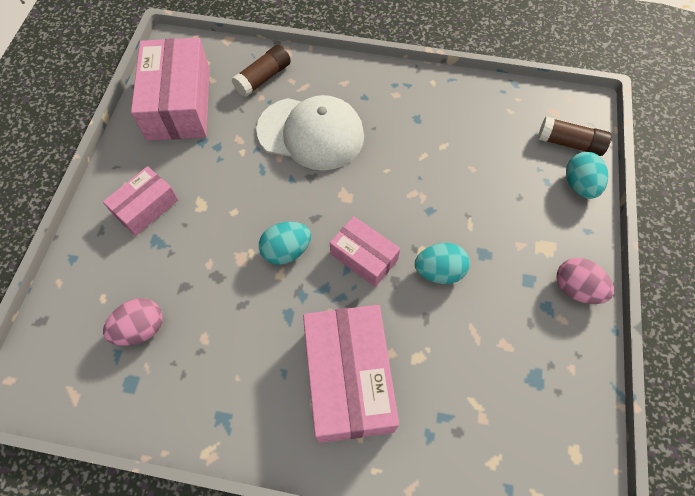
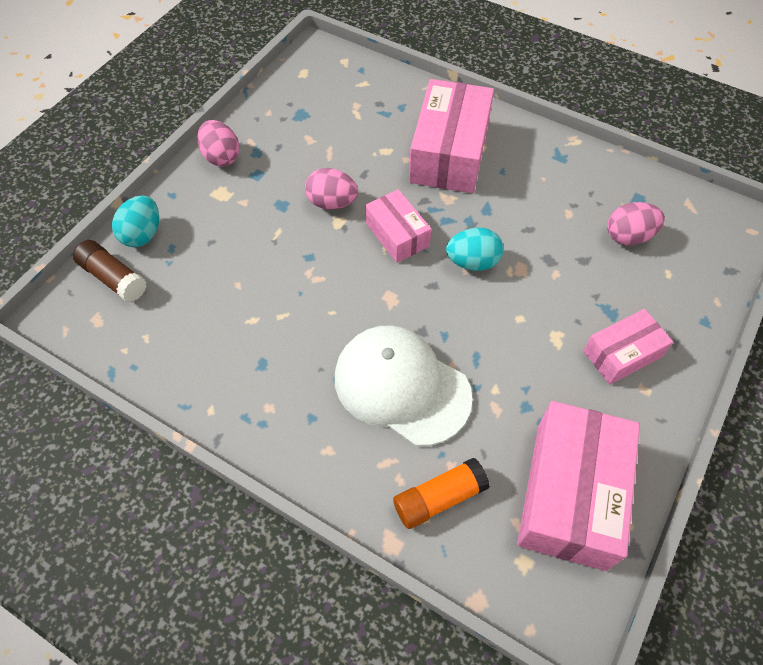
camera: 160 degrees left, 5 degrees down
brown glue stick [231,45,291,97] -> orange glue stick [393,458,490,529]
turquoise egg [415,243,470,284] -> pink egg [305,168,358,210]

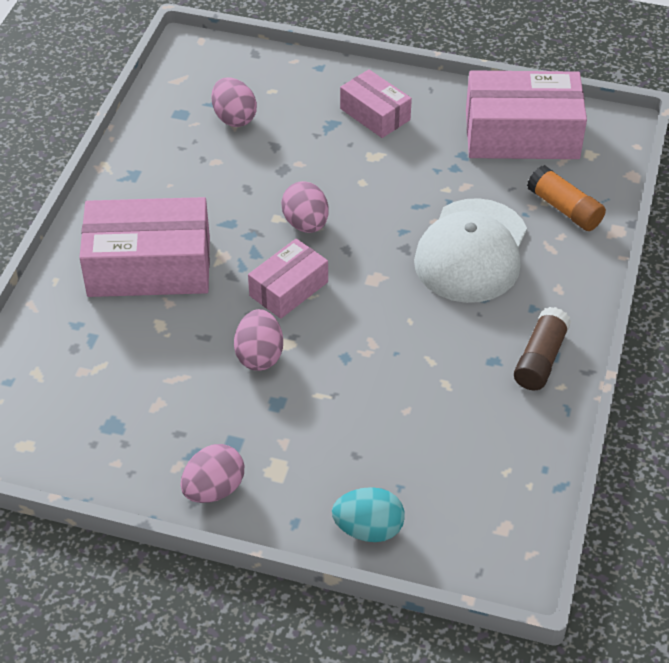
camera: 105 degrees left, 10 degrees down
brown glue stick [73,240,147,302] -> brown glue stick moved to [514,307,571,390]
turquoise egg [446,228,504,271] -> pink egg [281,181,329,233]

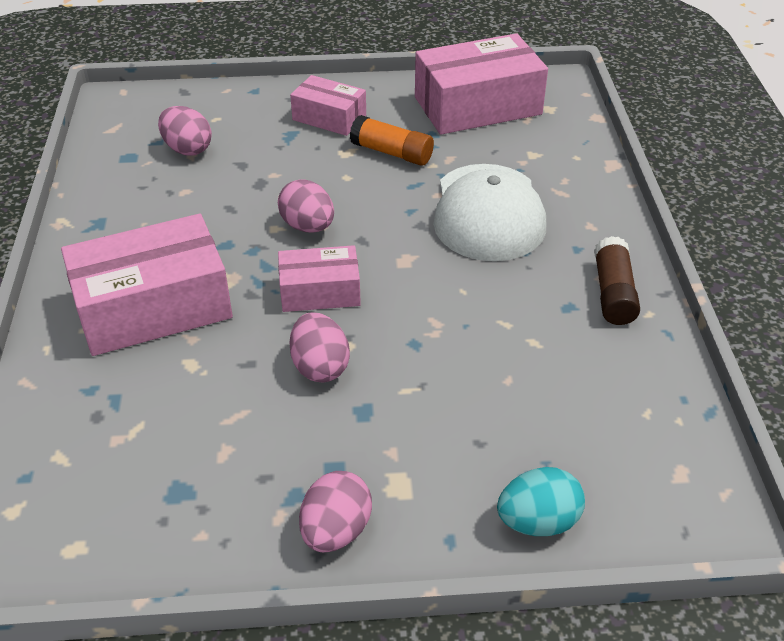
camera: 20 degrees left, 5 degrees down
pink box [248,239,328,319] -> pink box turned 60 degrees clockwise [278,245,361,312]
orange glue stick [527,165,606,231] -> orange glue stick moved to [350,115,434,166]

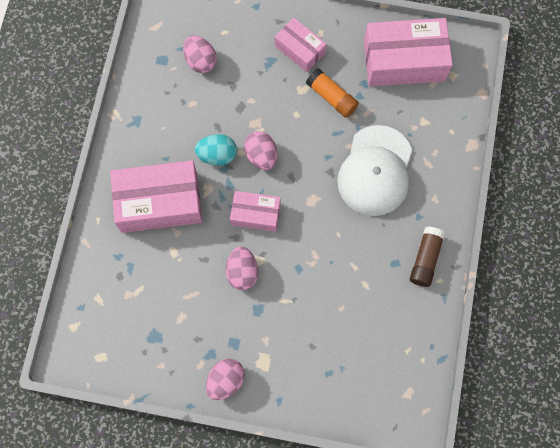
camera: 15 degrees right, 30 degrees up
turquoise egg [497,467,585,536] -> turquoise egg moved to [195,134,237,166]

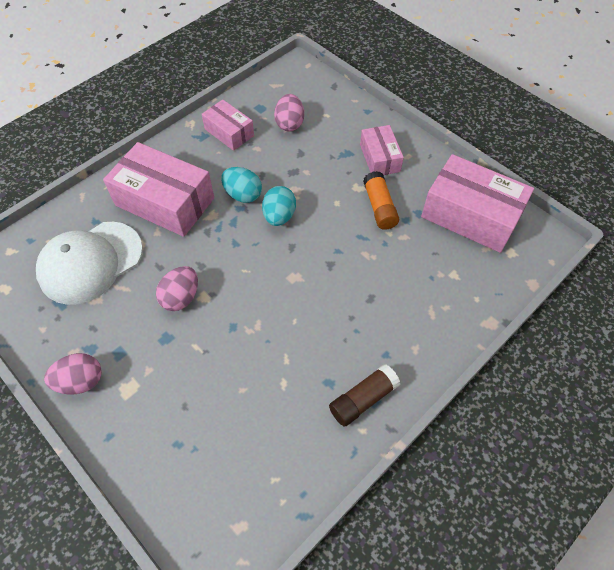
camera: 35 degrees right, 15 degrees down
pink box [230,191,281,232] -> pink box moved to [202,100,254,151]
pink egg [244,131,277,170] -> turquoise egg [262,186,296,226]
white cap [337,125,412,216] -> white cap moved to [36,222,143,305]

